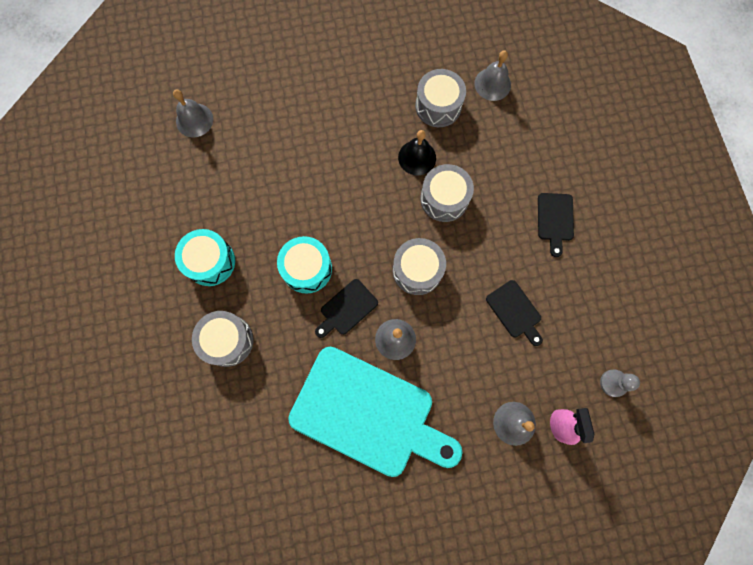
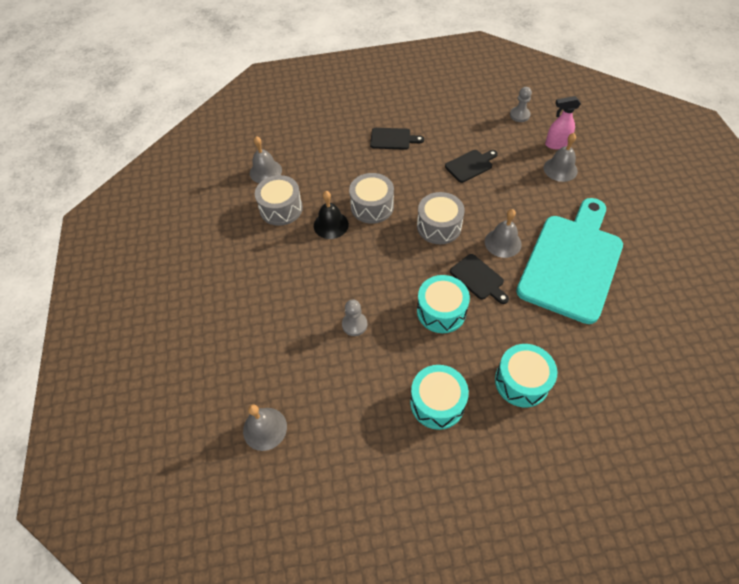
camera: 85 degrees left, 20 degrees down
grey drum [192,311,253,367] -> turquoise drum [495,344,557,407]
none -> grey pawn [342,300,368,336]

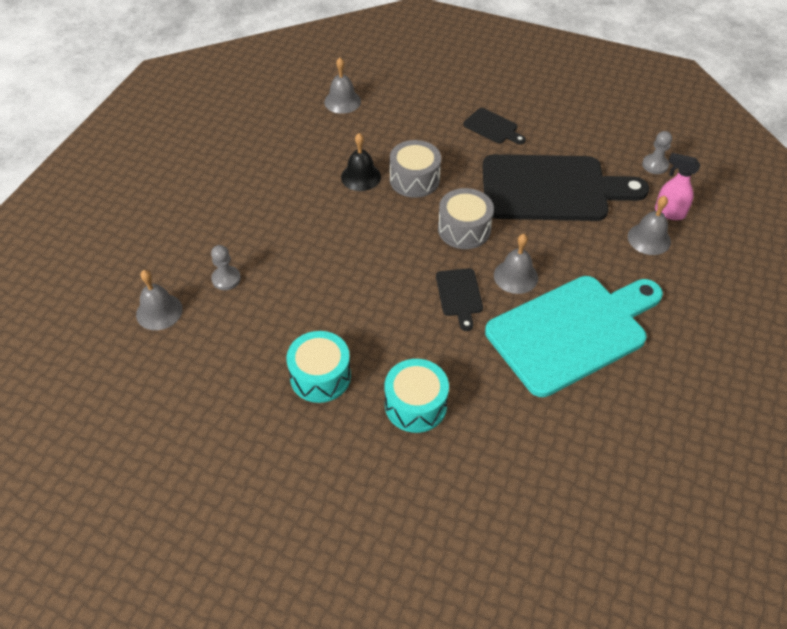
camera: 30 degrees right, 5 degrees down
grey drum [255,175,303,226] -> none
grey pawn [342,300,368,336] -> grey pawn moved to [211,245,241,290]
turquoise drum [417,275,470,333] -> none
black cutting board [445,150,498,183] -> black cutting board [482,154,649,221], size x2.39

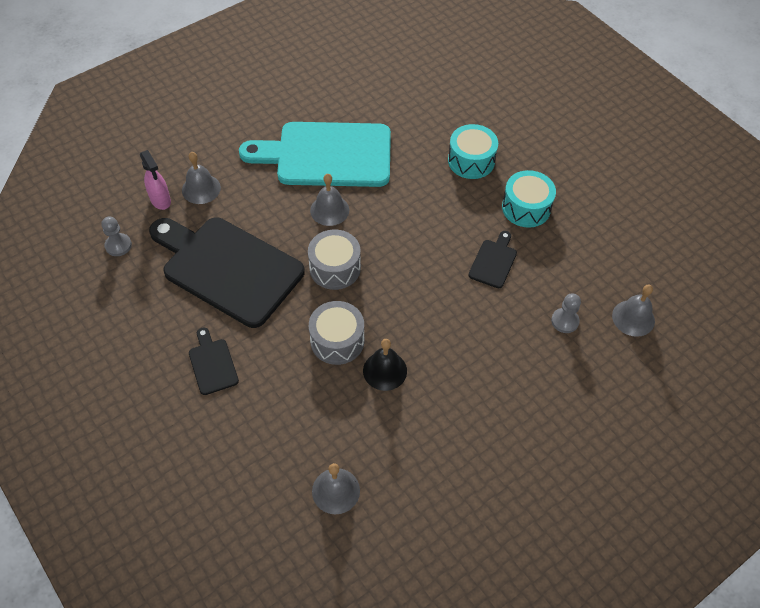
camera: 150 degrees left, 5 degrees up
black cutting board [436,268,483,331] -> black cutting board moved to [469,231,517,288]

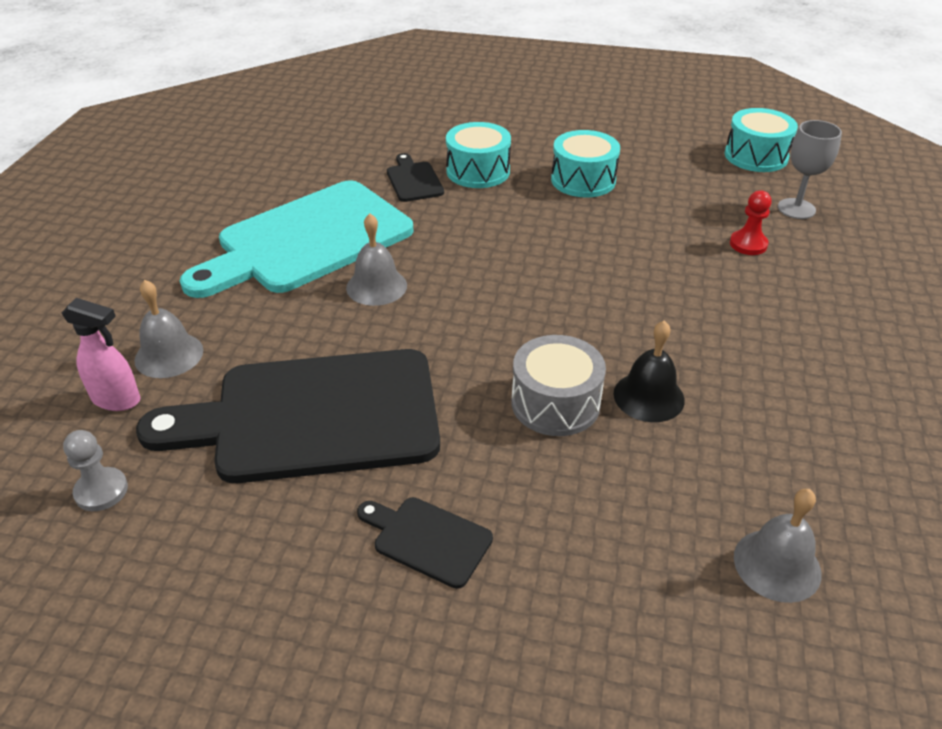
camera: 40 degrees left, 15 degrees down
grey drum [308,230,361,290] -> none
black cutting board [469,231,517,288] -> black cutting board moved to [387,153,444,202]
grey pawn [551,293,581,333] -> red pawn [730,191,772,255]
grey bell [612,285,655,337] -> grey goblet [778,120,842,219]
none -> turquoise drum [725,108,798,172]

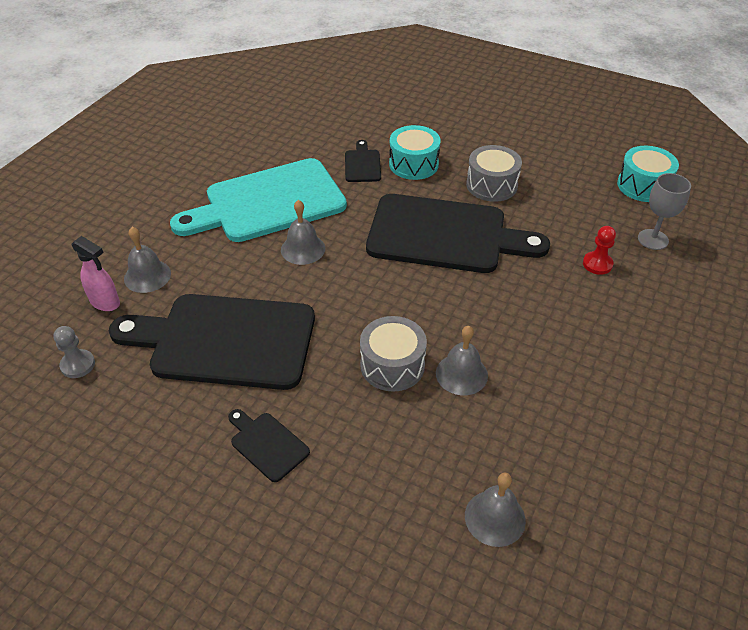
camera: 15 degrees right, 5 degrees up
turquoise drum [551,130,620,198] -> grey drum [466,145,522,202]
black bell [614,321,685,422] -> grey bell [436,326,488,395]
none -> black cutting board [366,194,550,273]

